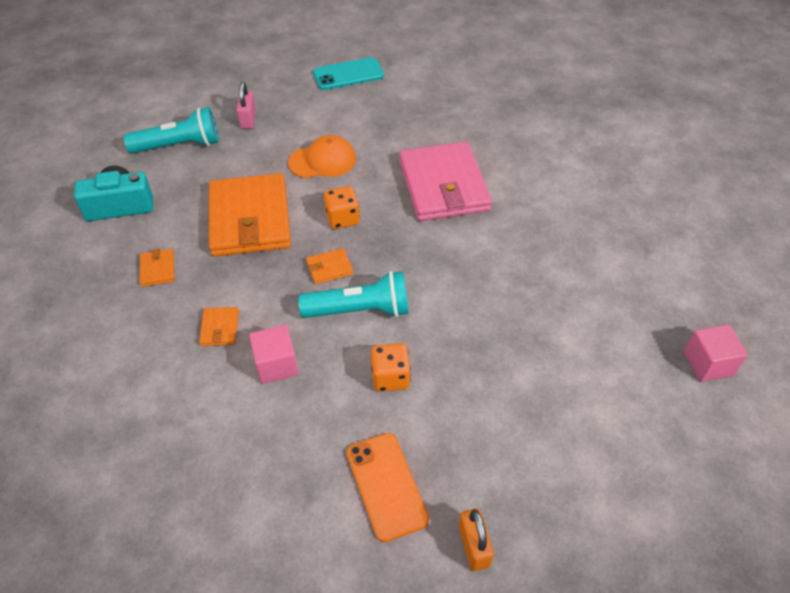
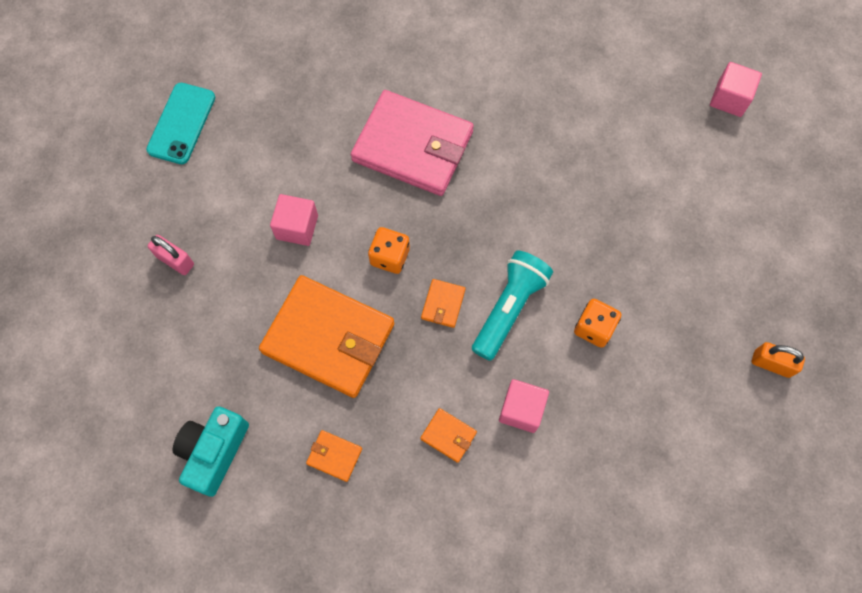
camera: 55 degrees left, 20 degrees up
turquoise flashlight [124,107,219,154] -> none
orange cap [288,135,356,178] -> pink cube [270,194,318,246]
orange phone [346,433,429,542] -> none

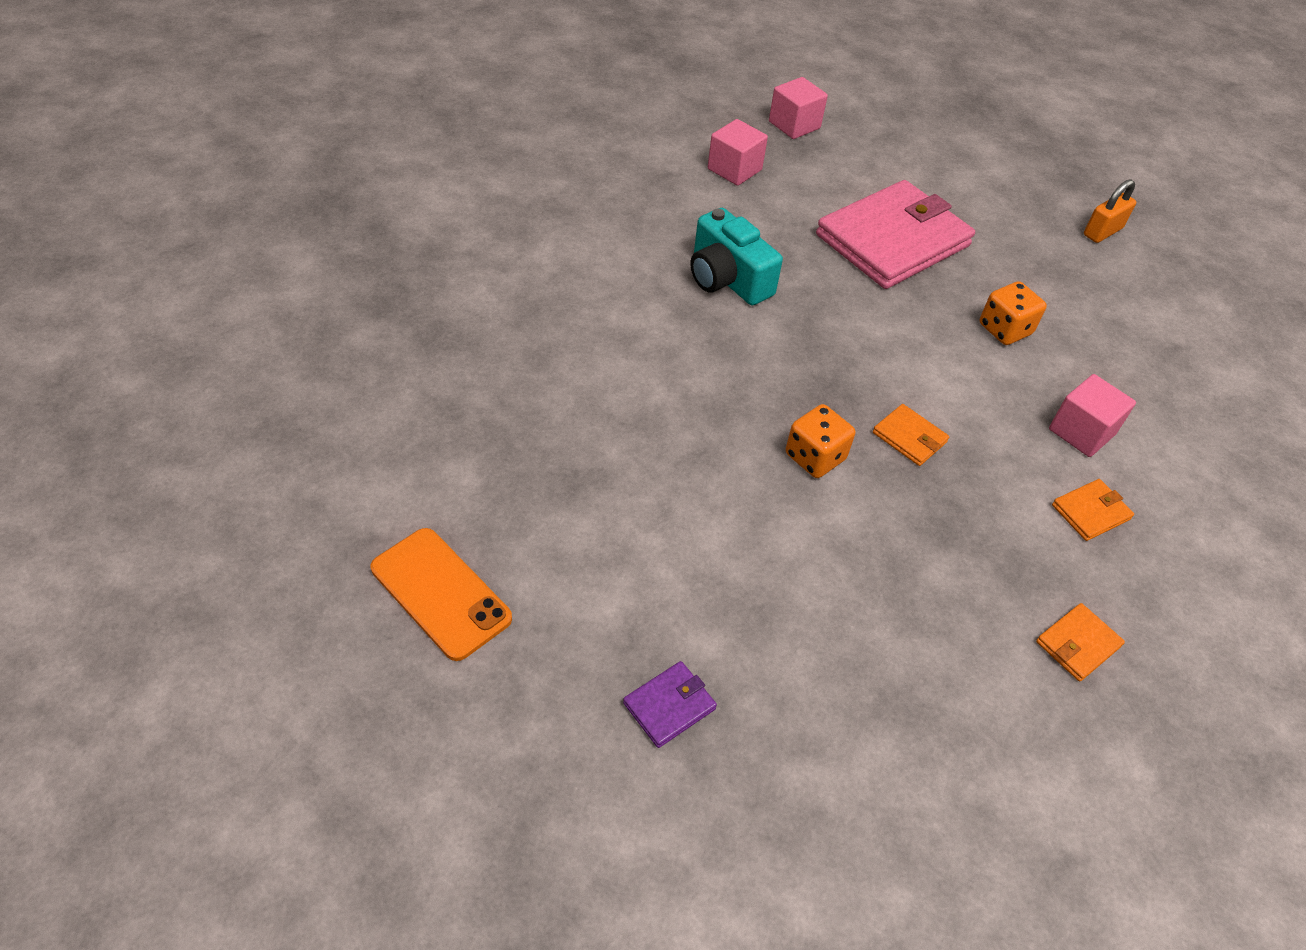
camera: 65 degrees left, 20 degrees down
turquoise phone [146,83,215,164] -> orange phone [371,528,512,661]
pink padlock [148,235,194,275] -> purple wallet [623,661,717,748]
turquoise camera [172,406,249,497] -> turquoise camera moved to [690,208,783,305]
orange wallet [259,275,394,398] -> none
pink cube [270,194,318,246] -> pink cube moved to [708,119,768,186]
pink wallet [351,90,474,196] -> pink wallet moved to [816,180,975,289]
turquoise flashlight [472,251,553,361] -> none

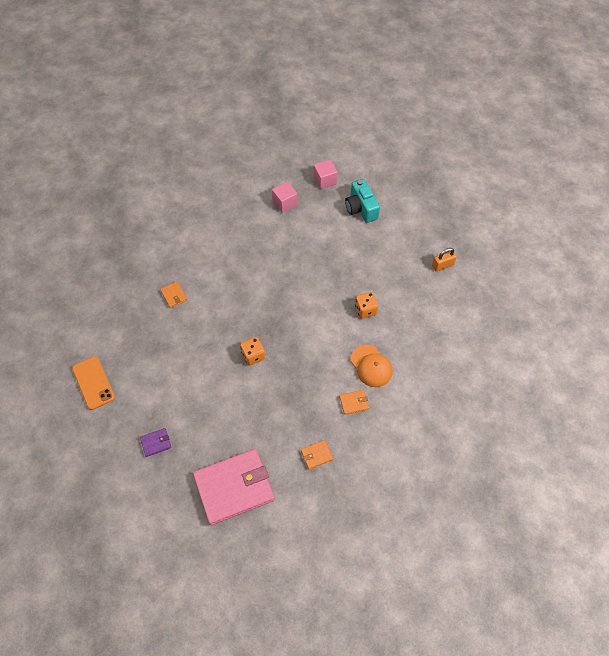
camera: 20 degrees right, 10 degrees up
turquoise camera [690,208,783,305] -> turquoise camera moved to [345,179,380,223]
pink wallet [816,180,975,289] -> pink wallet moved to [193,449,275,525]
orange wallet [873,404,949,466] -> orange wallet moved to [160,281,188,308]
pink cube [1049,374,1136,457] -> orange cap [351,345,393,387]

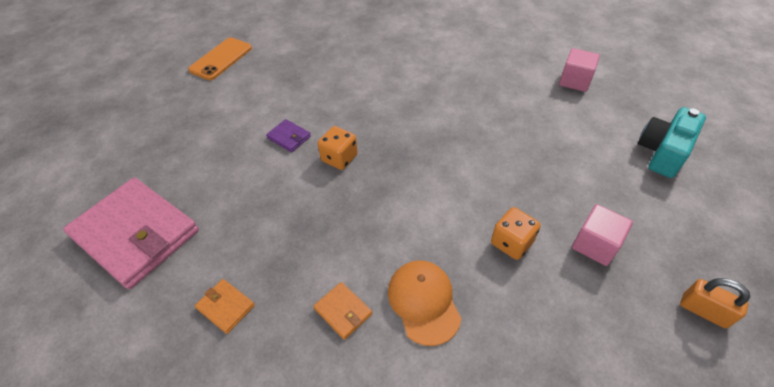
camera: 60 degrees right, 10 degrees down
purple wallet [140,428,172,457] -> purple wallet moved to [266,119,311,152]
orange wallet [160,281,188,308] -> none
pink cube [314,160,338,189] -> pink cube moved to [572,204,633,266]
orange cap [351,345,393,387] -> orange cap turned 135 degrees clockwise [388,260,461,346]

